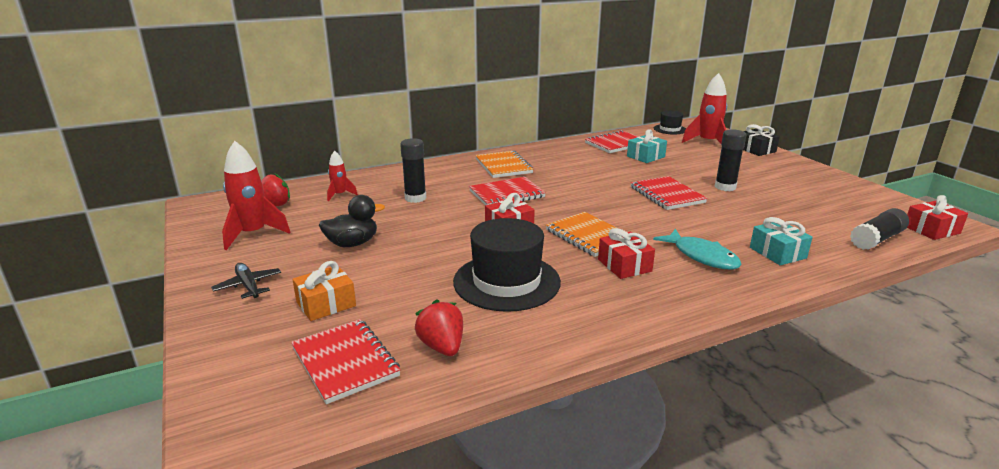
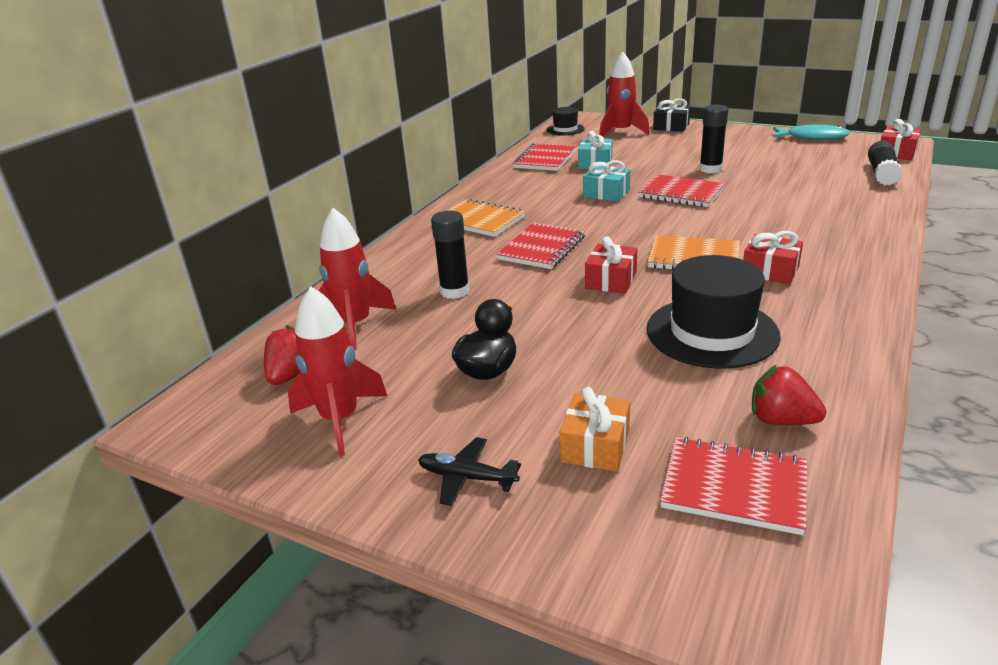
camera: 35 degrees left, 5 degrees up
red rocket [327,151,358,202] -> red rocket [319,208,396,350], size x1.82
turquoise fish [653,229,742,270] -> turquoise fish moved to [773,125,850,140]
turquoise gift [750,217,813,265] -> turquoise gift moved to [583,160,630,202]

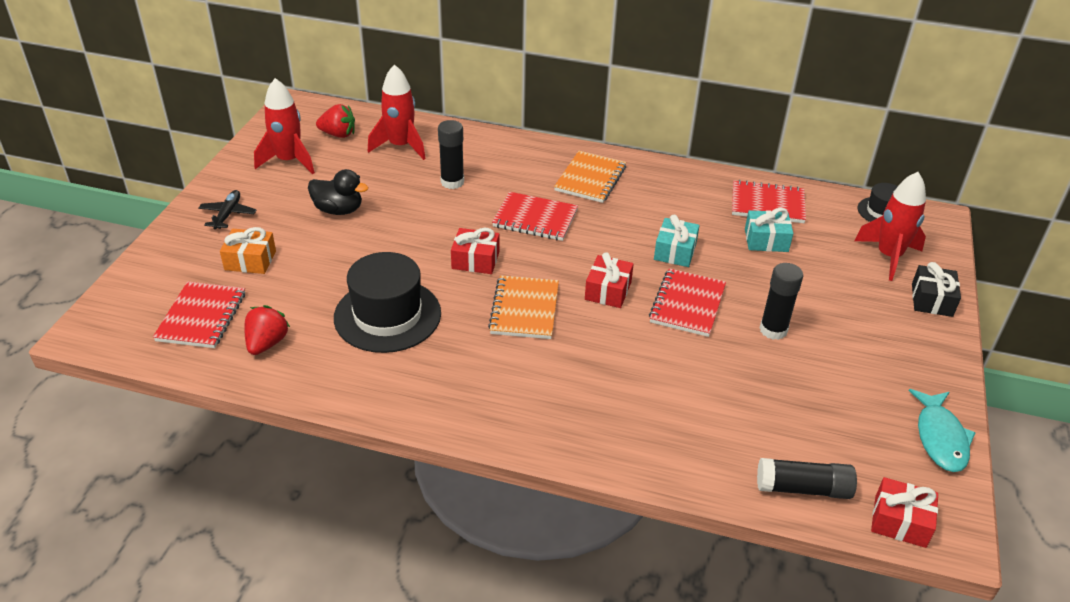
camera: 75 degrees right, 10 degrees up
red gift [743,231,803,284] -> red gift moved to [585,252,634,308]

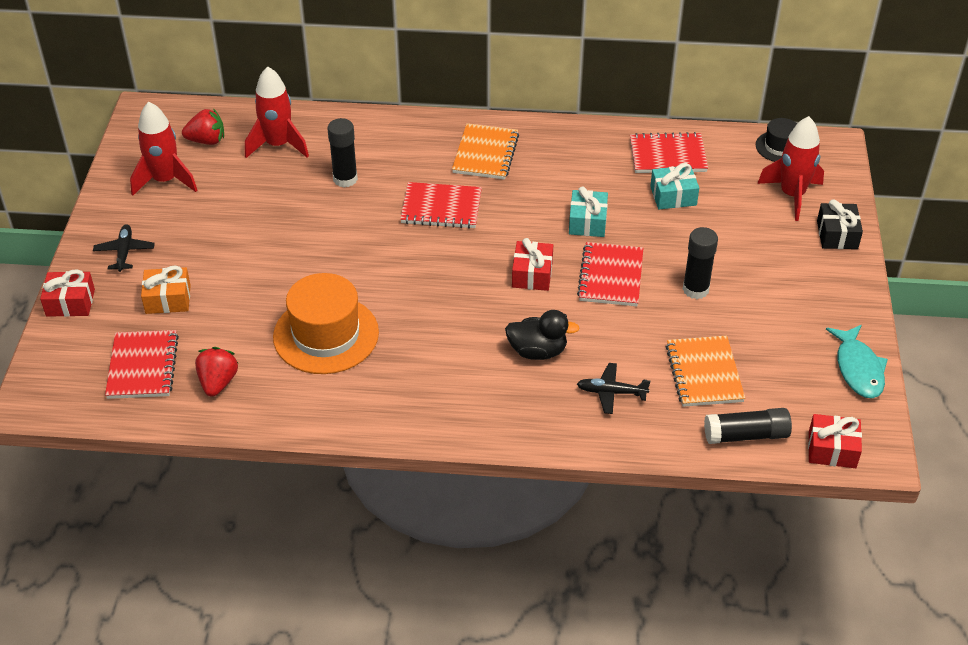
camera: 10 degrees left, 5 degrees up
black duck [308,169,368,215] -> black duck moved to [505,310,580,360]
black hat [334,252,441,353] -> orange hat [273,273,379,374]
red gift [451,228,499,274] -> red gift moved to [40,269,95,317]
orange notebook [488,275,559,339] -> orange notebook moved to [666,336,745,407]
none -> black plane [577,363,650,414]

